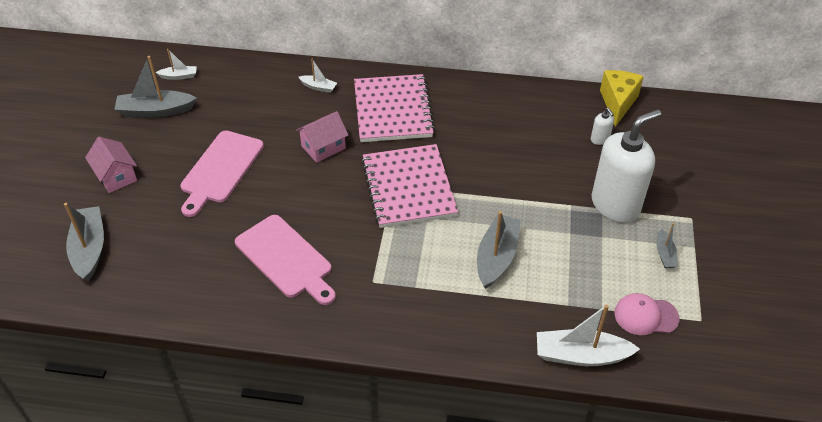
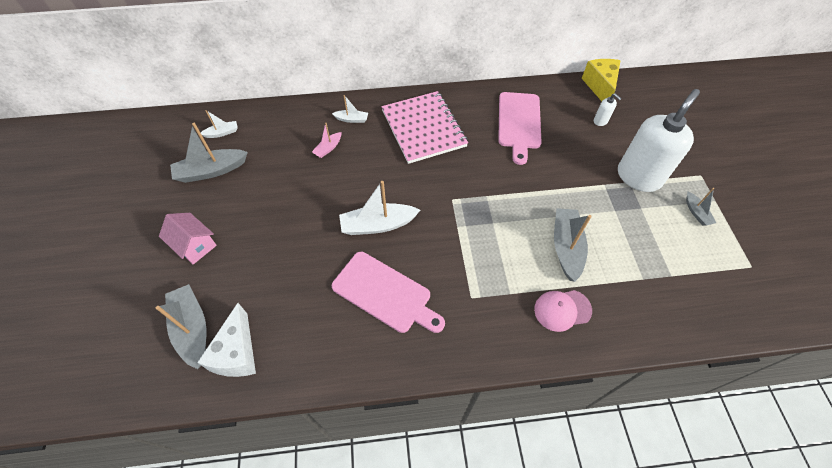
camera: 15 degrees left, 10 degrees up
pink cutting board [180,130,264,217] -> pink cutting board moved to [498,92,542,165]
pink house [296,111,348,163] -> none
pink notebook [361,144,458,228] -> none
white boat [537,305,640,366] -> white boat moved to [339,181,420,235]
pink cap [614,293,679,335] -> pink cap moved to [534,290,592,332]
none -> white cheese [197,303,256,377]
none -> pink boat [312,123,342,158]

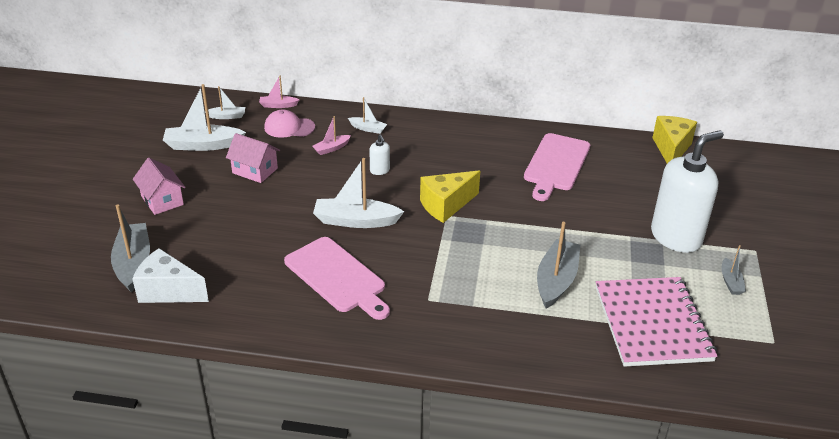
camera: 15 degrees right, 20 degrees down
grey boat [170,123,248,183] -> white boat [163,84,246,151]
white cheese [197,303,256,377] -> white cheese turned 90 degrees clockwise [132,248,209,303]
pink notebook [381,91,468,164] -> pink notebook moved to [596,277,718,367]
pink cap [534,290,592,332] -> pink cap moved to [264,109,315,138]
white soap dispenser [594,93,621,126] -> white soap dispenser moved to [369,134,390,175]
none -> pink house [226,133,280,183]
none -> pink boat [259,75,299,108]
none -> yellow cheese [420,170,480,223]

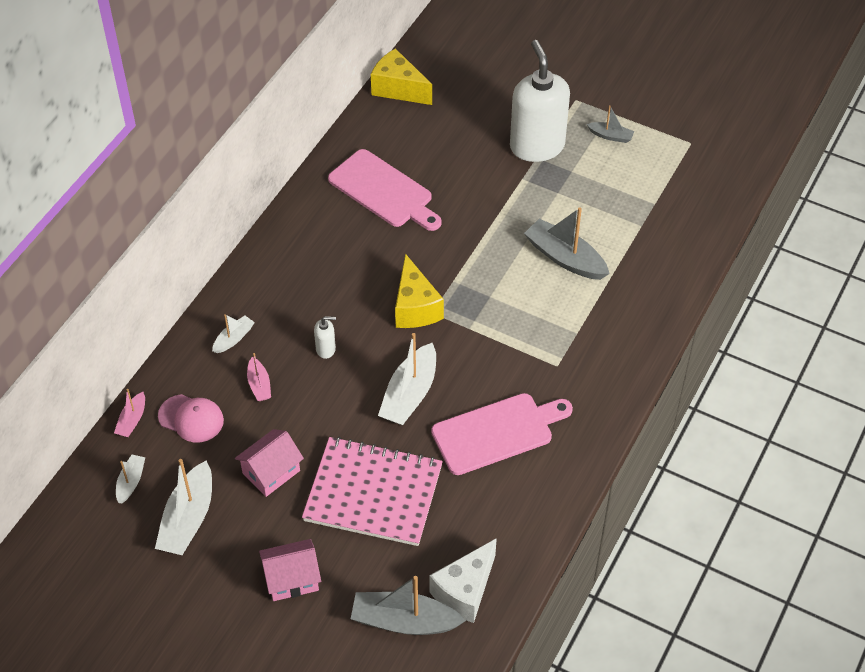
camera: 70 degrees left, 15 degrees up
pink cap [264,109,315,138] -> pink cap turned 90 degrees counterclockwise [158,394,224,442]
pink notebook [596,277,718,367] -> pink notebook moved to [302,437,443,546]

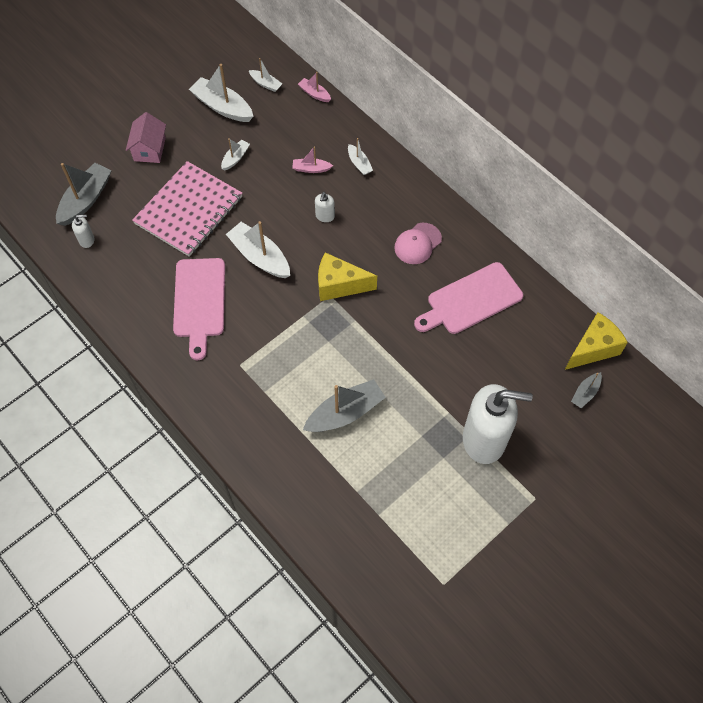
camera: 110 degrees right, 10 degrees up
pink cap [158,394,224,442] -> pink cap moved to [394,223,442,264]
pink house [235,429,304,497] -> white boat [221,138,250,170]
white cheese [430,538,497,623] -> white soap dispenser [72,214,94,248]
grey boat [587,105,634,143] -> grey boat moved to [571,372,602,408]

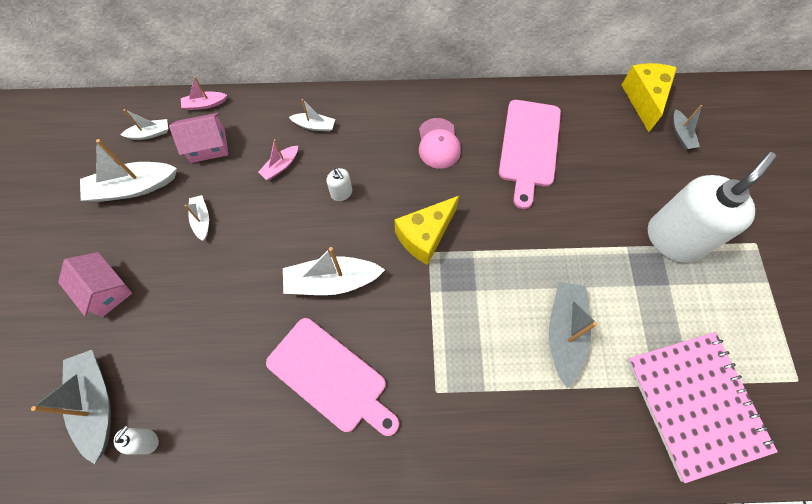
camera: 50 degrees left, 5 degrees up
pink notebook [132,161,243,257] -> pink notebook moved to [627,332,778,483]
none -> pink house [169,112,228,163]

